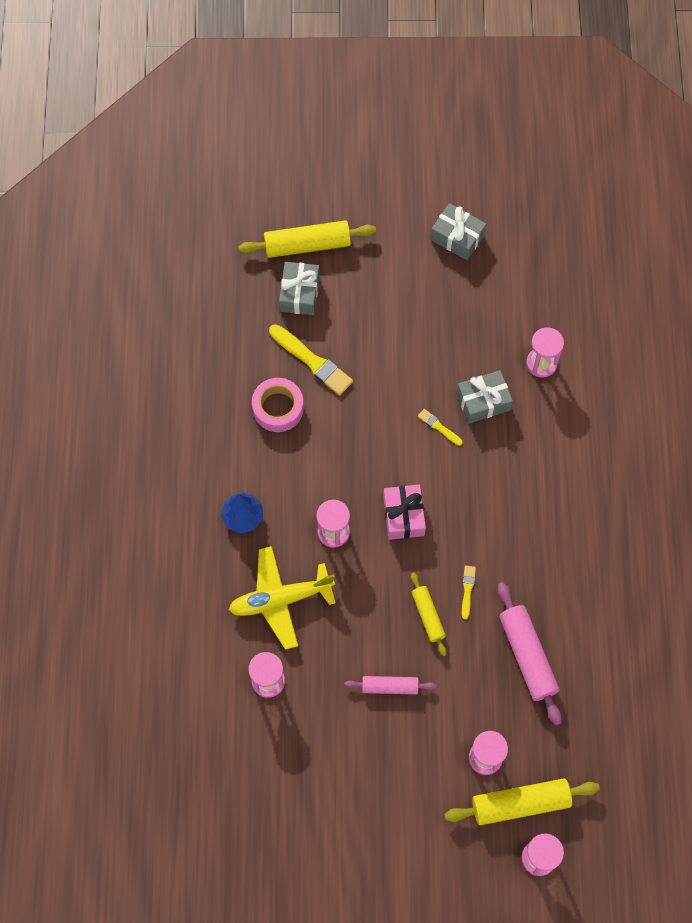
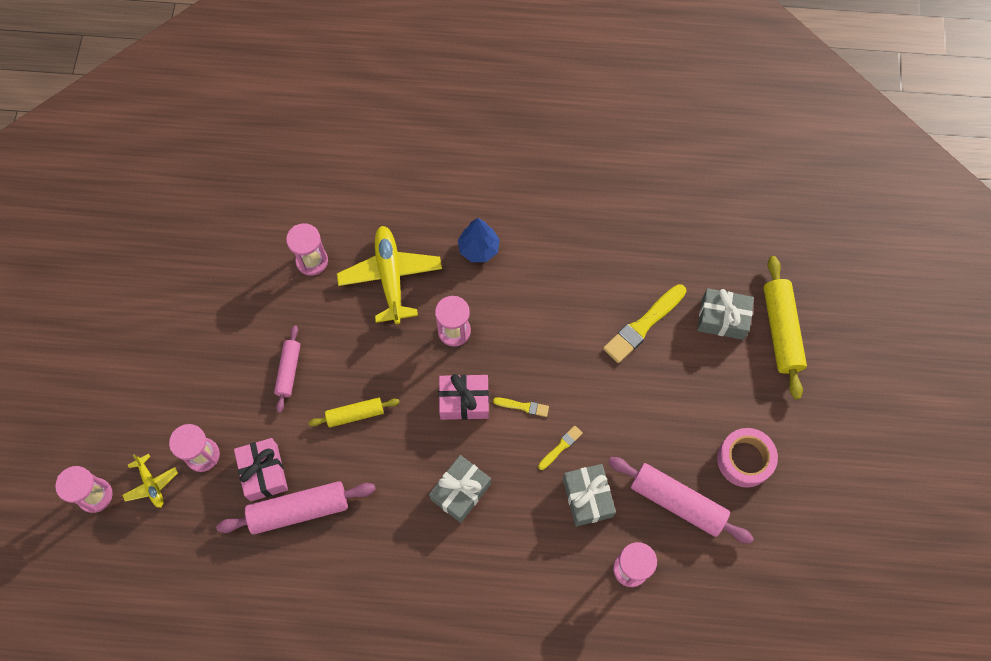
camera: 95 degrees right, 0 degrees up
pink tape [252,378,304,432] -> pink tape moved to [717,428,778,488]
grey gift [430,203,486,260] -> grey gift moved to [429,455,491,523]
yellow rolling pin [444,778,600,825] -> yellow plane [122,454,178,508]
yellow brush [462,566,476,619] -> yellow brush moved to [493,397,549,417]
none -> pink gift [234,438,288,501]
none -> pink rolling pin [608,457,754,544]

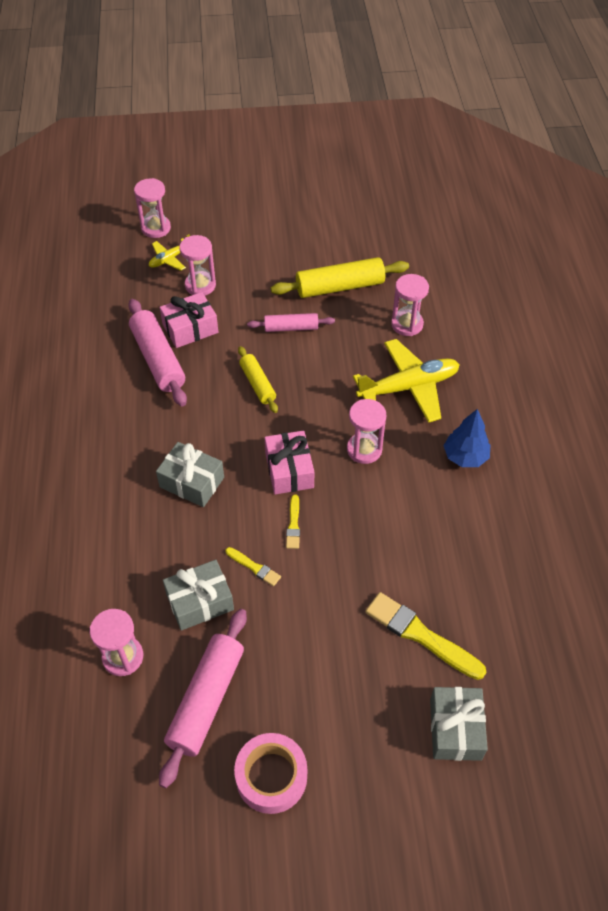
camera: 80 degrees right, 15 degrees down
yellow rolling pin [764,256,807,399] -> yellow rolling pin moved to [271,257,409,298]

